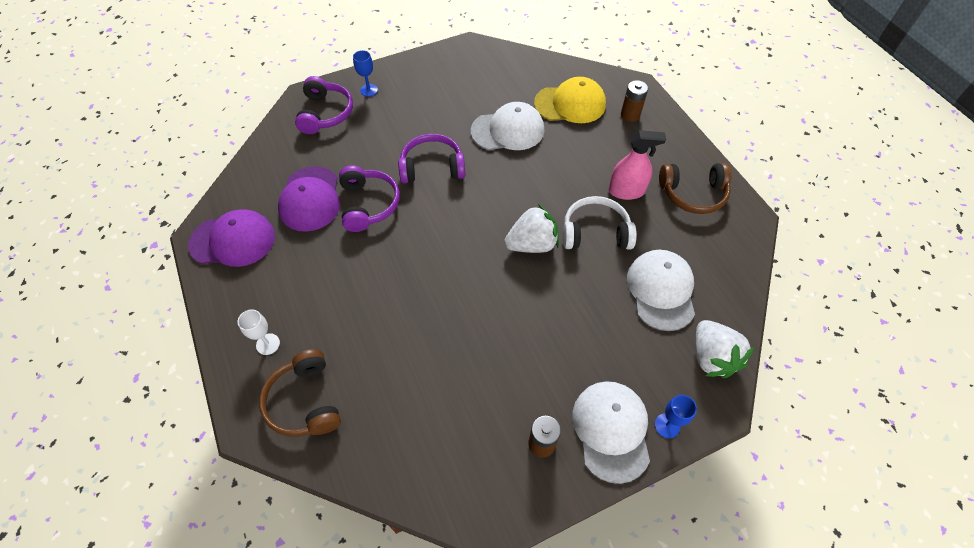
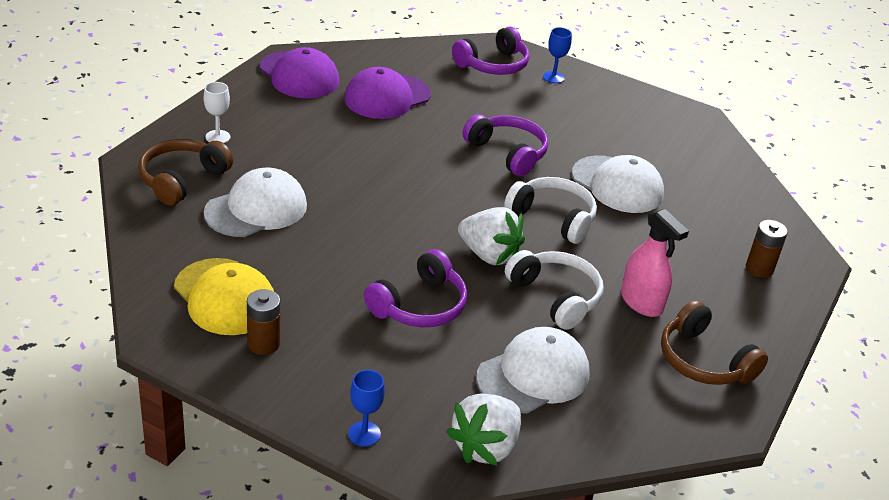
camera: 50 degrees right, 20 degrees down
purple headphones [339,165,400,232] -> purple headphones moved to [364,249,467,327]
yellow cap [534,77,606,123] -> yellow cap moved to [174,258,274,335]
white cap [572,381,650,484] -> white cap moved to [204,167,307,237]
none -> white headphones [504,177,597,244]

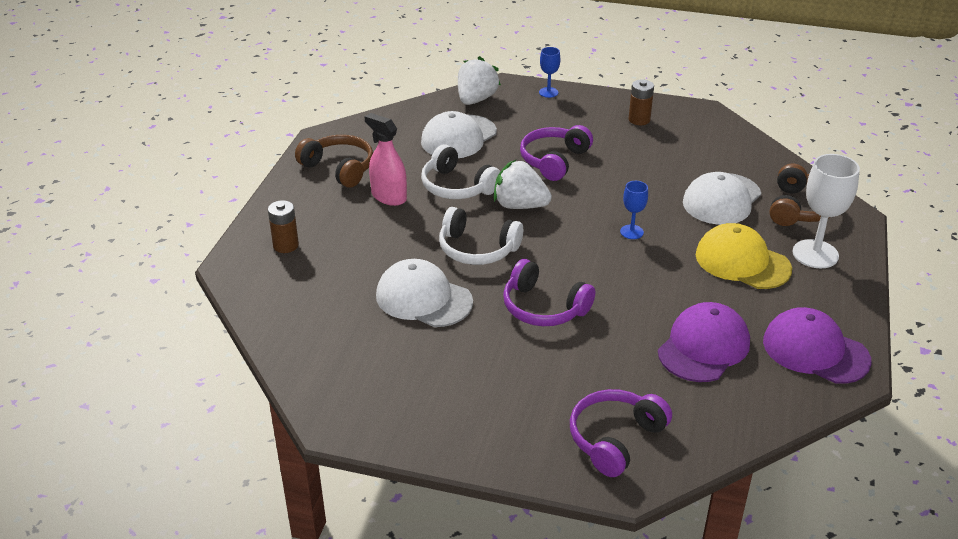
camera: 170 degrees right, 0 degrees up
yellow cap [174,258,274,335] -> yellow cap moved to [696,223,792,289]
white goblet [204,82,230,143] -> white goblet [792,154,860,268], size x1.88
blue goblet [543,27,572,83] -> blue goblet moved to [620,181,648,239]

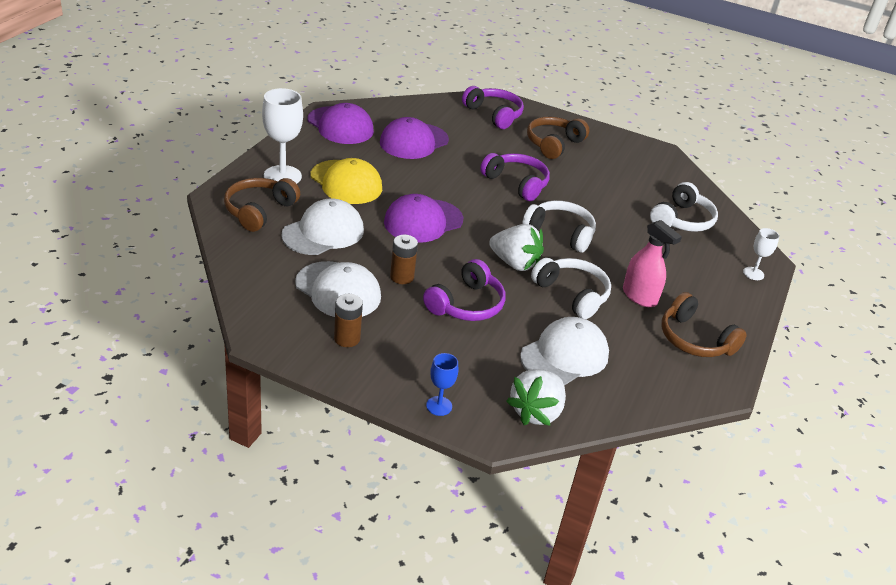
camera: 175 degrees left, 0 degrees up
brown battery [268,200,299,253] -> brown battery moved to [390,235,418,284]
white cap [376,259,473,327] -> white cap moved to [295,261,381,317]
purple headphones [570,389,672,477] -> purple headphones turned 90 degrees counterclockwise [462,86,524,129]
blue goblet [620,181,648,239] -> purple cap [384,194,464,243]
none -> brown headphones [527,117,590,159]
none -> white headphones [650,182,718,232]
none -> white goblet [743,228,779,280]

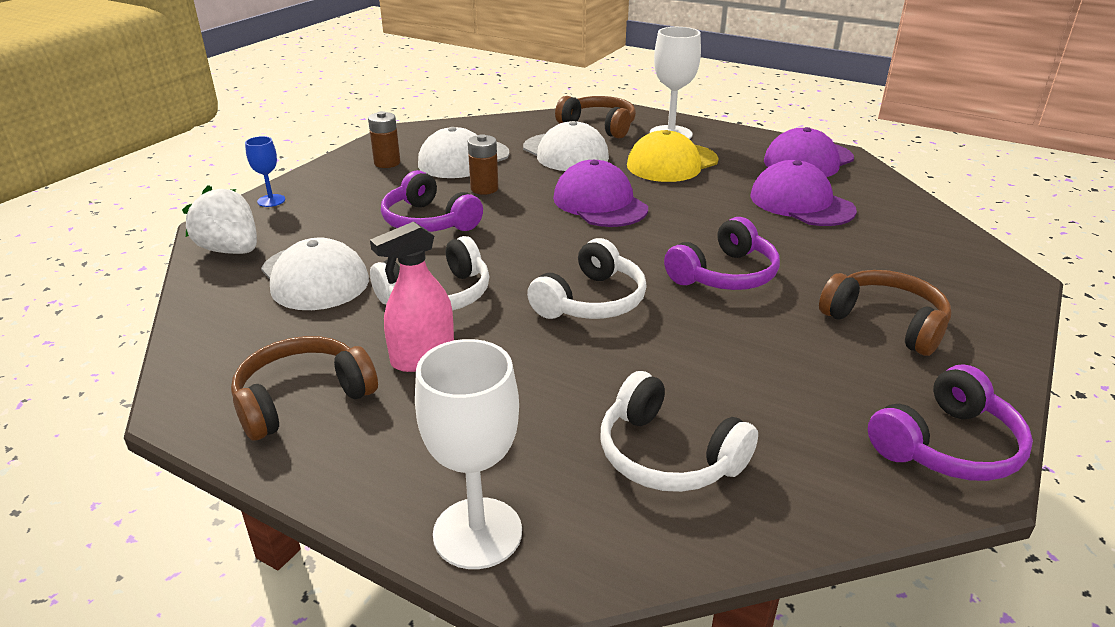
camera: 100 degrees right, 5 degrees down
purple headphones [462,86,524,129] -> purple headphones moved to [868,365,1033,481]
white strawberry [489,224,544,271] -> none
white goblet [743,228,779,280] -> white goblet [415,339,522,569], size x1.88

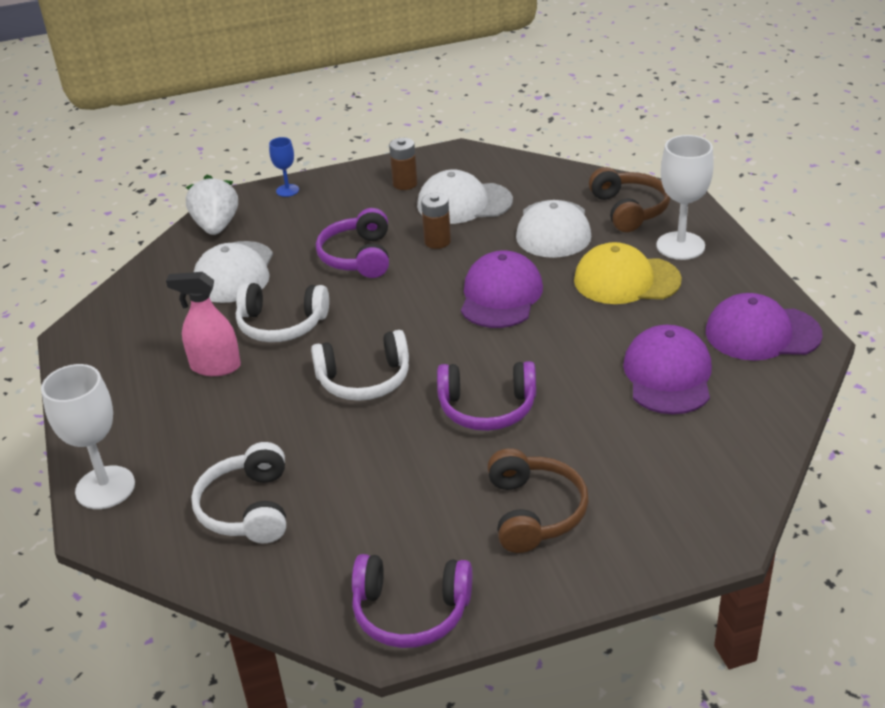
camera: 45 degrees right, 5 degrees up
brown headphones [231,336,378,440] -> none

